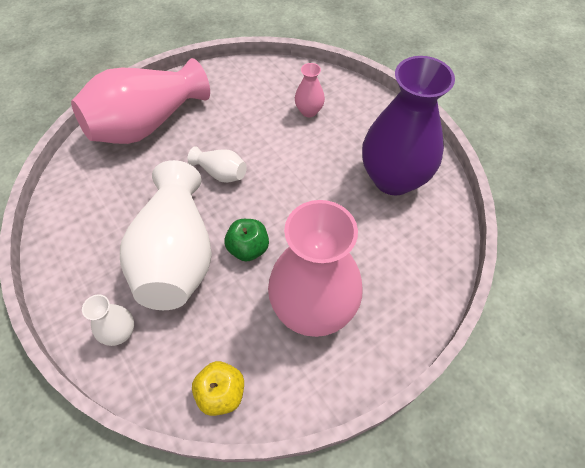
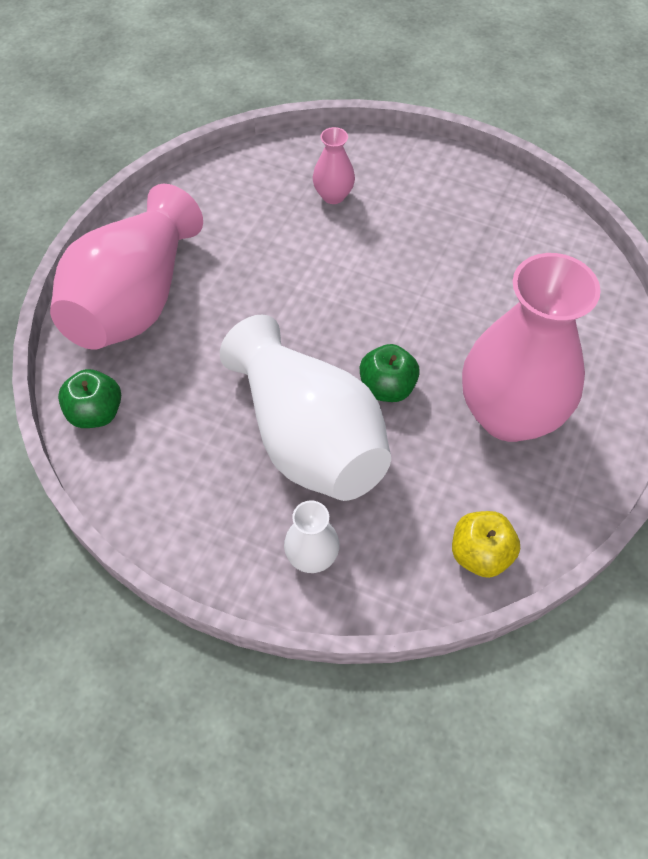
camera: 30 degrees left, 0 degrees up
white vase [187,146,247,183] -> none
purple vase [362,56,455,196] -> none
none -> green apple [58,369,121,428]

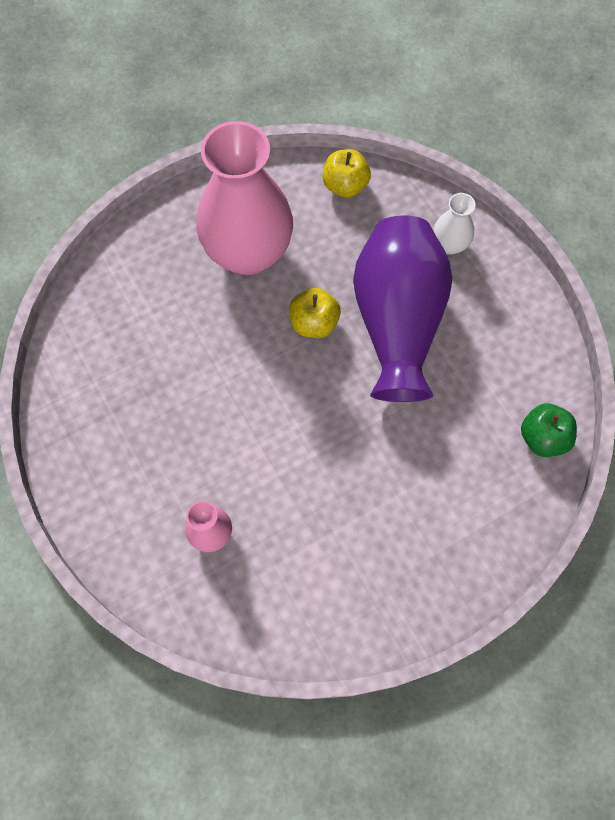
camera: 145 degrees left, 10 degrees up
pink vase [50,184,203,350] -> none
white vase [220,314,391,501] -> purple vase [353,215,453,402]
green apple [360,344,420,402] -> yellow apple [289,288,341,338]

